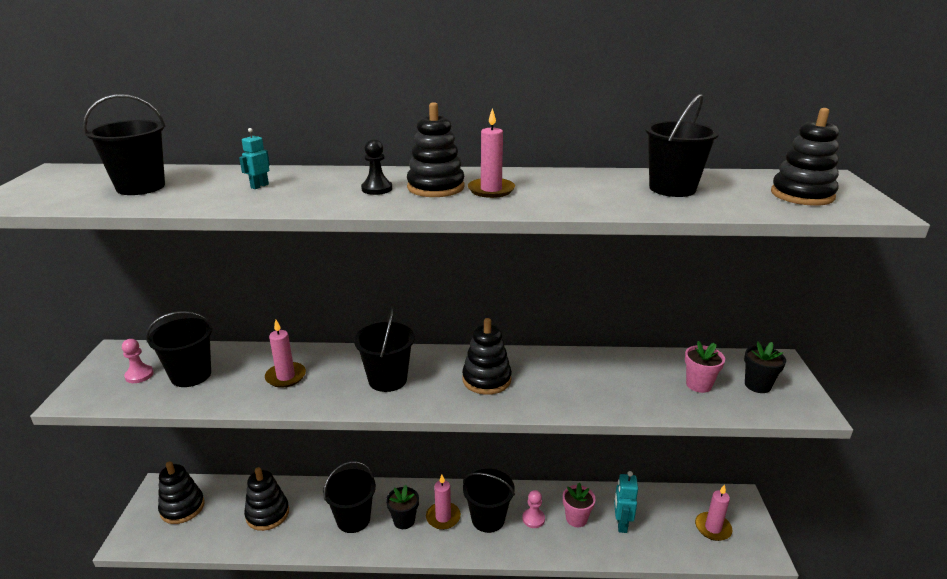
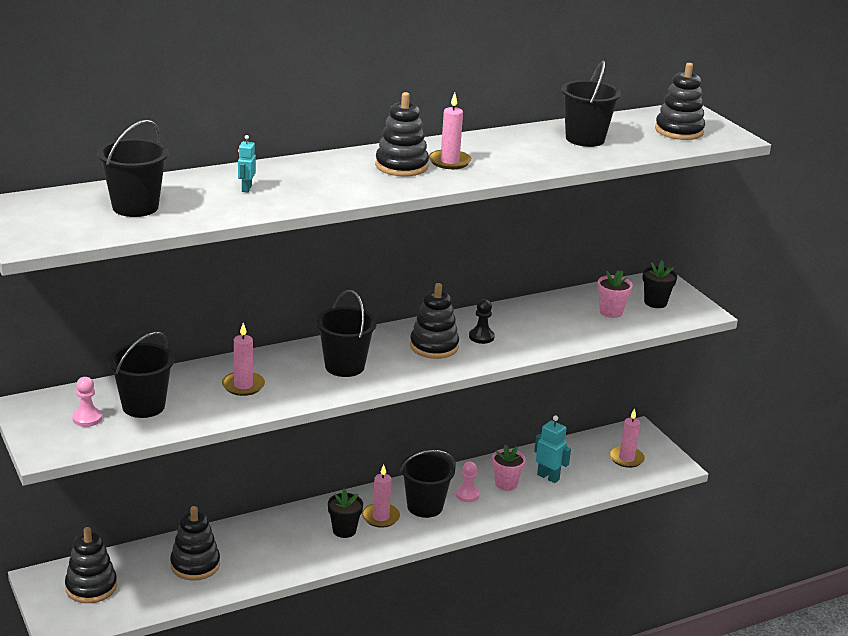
camera: 30 degrees left, 0 degrees up
black bucket [323,461,376,533] -> none
black pawn [361,139,392,195] -> black pawn moved to [469,299,495,344]
turquoise robot [614,471,638,533] -> turquoise robot turned 150 degrees clockwise [534,416,571,483]

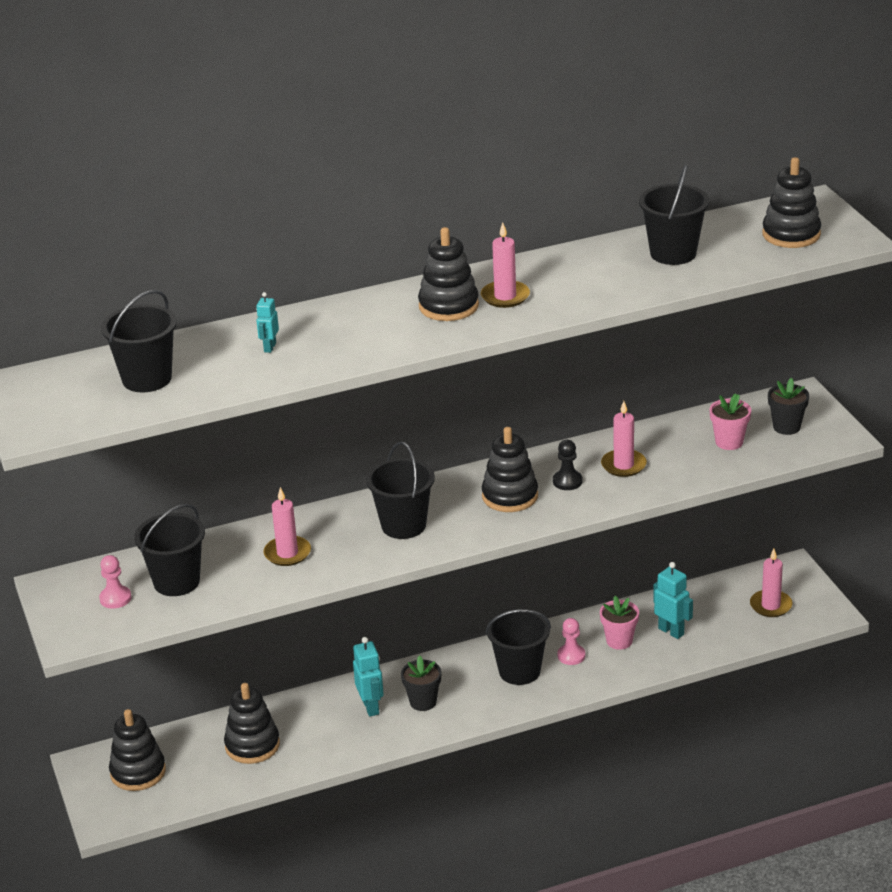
camera: 10 degrees right, 5 degrees up
pink candle [362,465,400,528] -> pink candle moved to [601,401,647,477]
none -> turquoise robot [353,637,384,717]

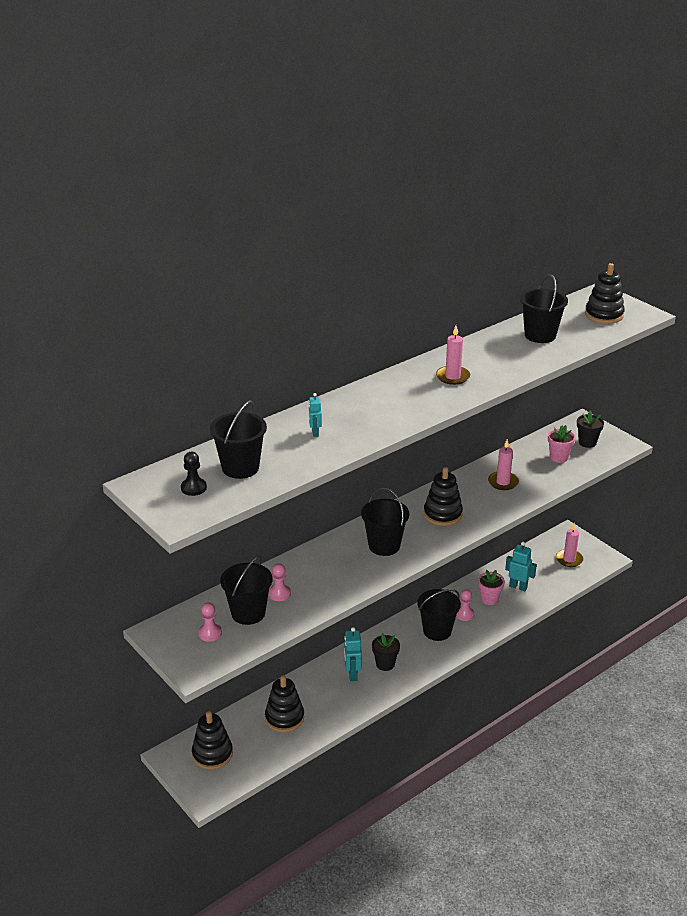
camera: 20 degrees left, 0 degrees up
pink candle [263,487,311,566] -> none
turquoise robot [353,637,384,717] -> turquoise robot turned 150 degrees counterclockwise [344,627,362,681]
black stacking toy [418,227,479,321] -> none
black pawn [553,440,582,490] -> black pawn moved to [181,452,207,496]
none -> pink pawn [268,563,291,601]

